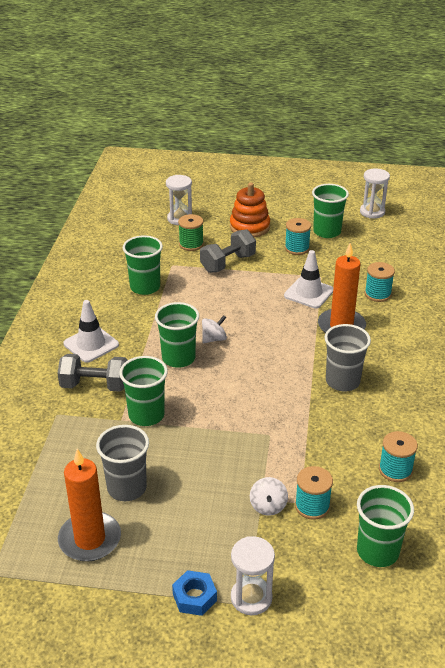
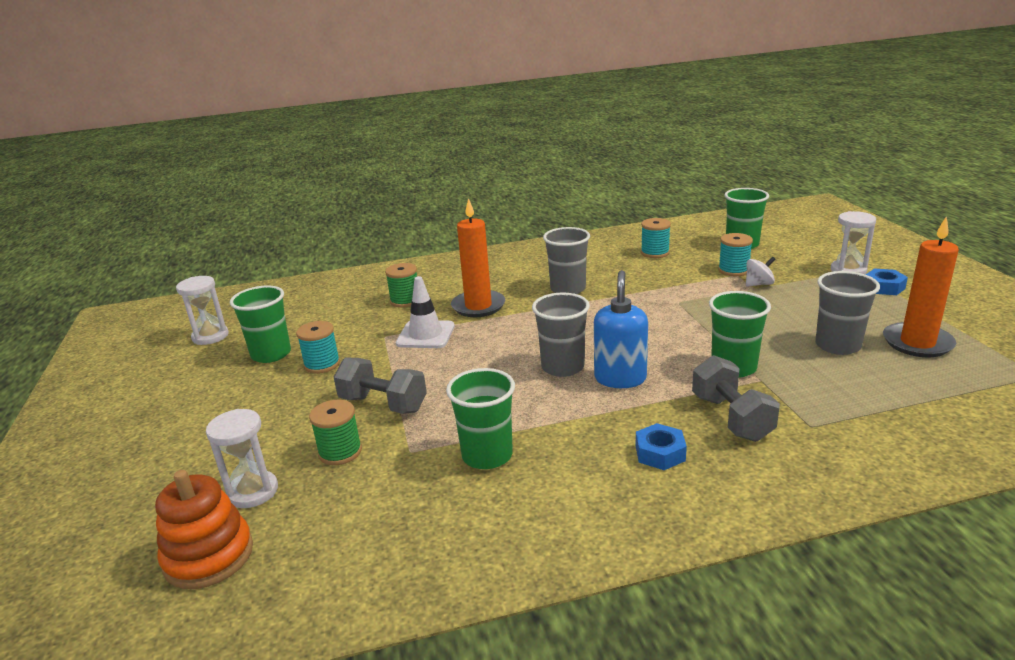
camera: 110 degrees left, 10 degrees down
white traffic cone [63,300,119,363] -> blue nut [636,423,687,470]
green cup [155,302,199,368] -> blue soap dispenser [594,270,648,388]
white spinning top [202,315,227,343] -> grey cup [532,292,590,377]
orange stacking toy [230,182,270,238] -> orange stacking toy moved to [155,470,253,589]
turquoise spool [365,262,395,302] -> green spool [385,263,417,308]

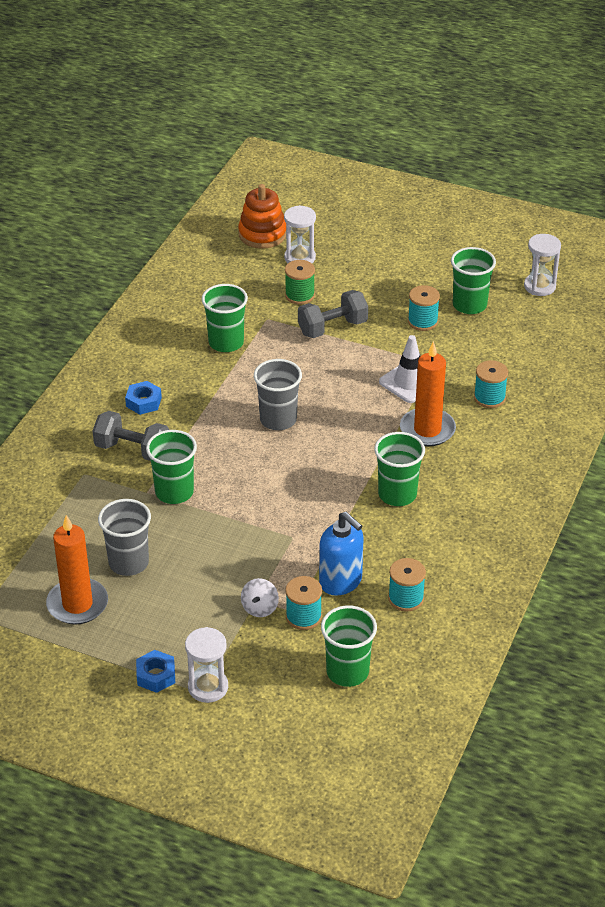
camera: 125 degrees right, 15 degrees up
green spool [385,263,417,308] -> turquoise spool [474,360,508,408]
grey cup [543,227,590,294] -> green cup [374,432,425,506]
blue soap dispenser [594,270,648,388] -> blue soap dispenser moved to [319,512,364,596]

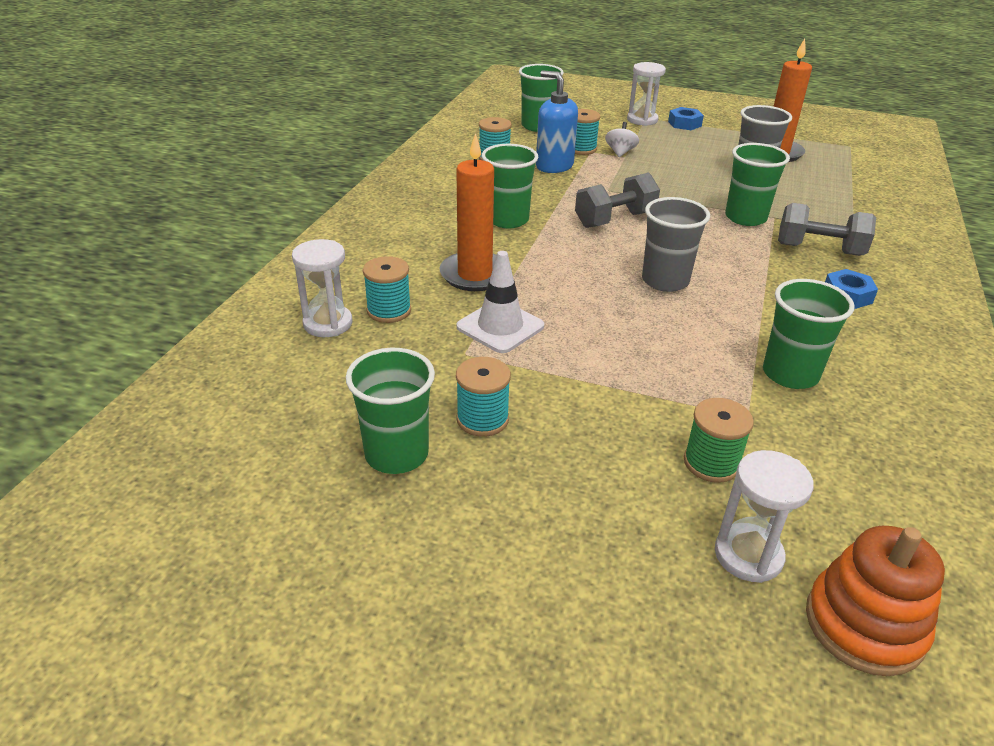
camera: 175 degrees right, 5 degrees down
grey dumbbell [298,290,368,338] -> grey dumbbell moved to [575,173,660,228]
white hourglass [524,234,561,296] -> white hourglass moved to [292,239,352,337]

